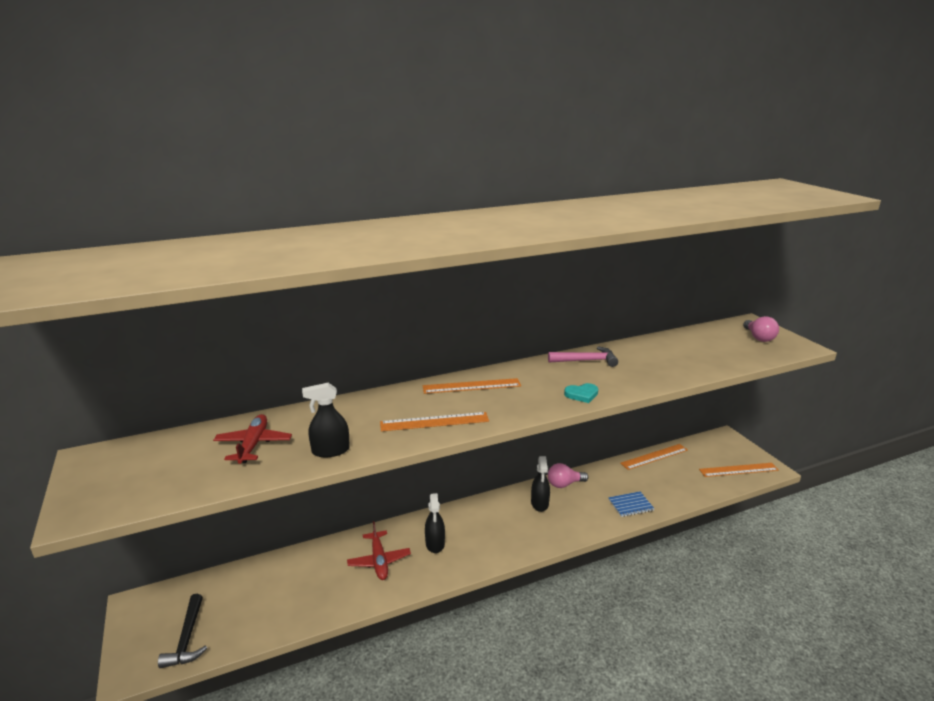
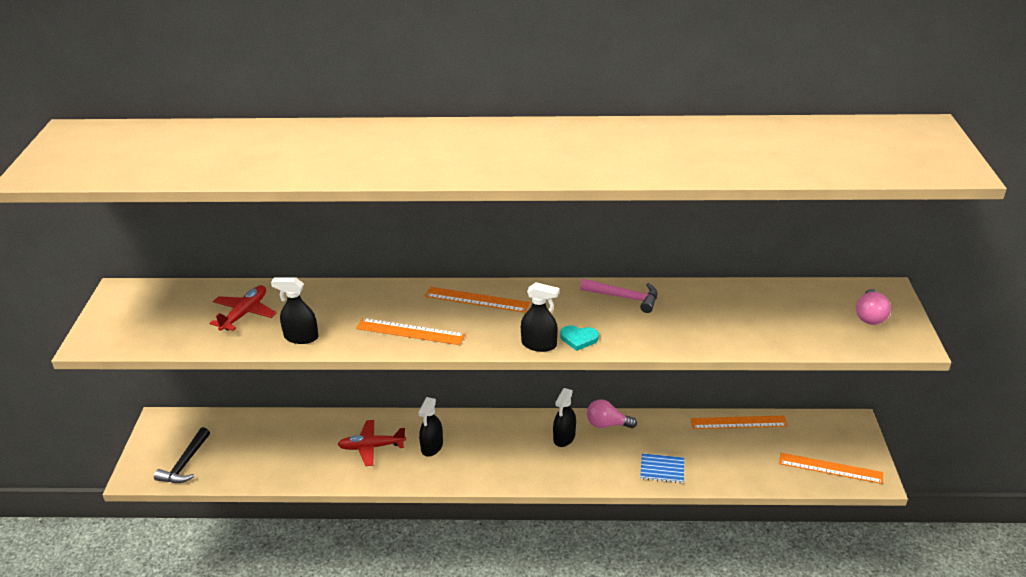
camera: 25 degrees right, 10 degrees up
red plane [347,521,411,580] -> red plane turned 75 degrees clockwise [337,420,406,466]
none -> black spray bottle [521,282,559,352]

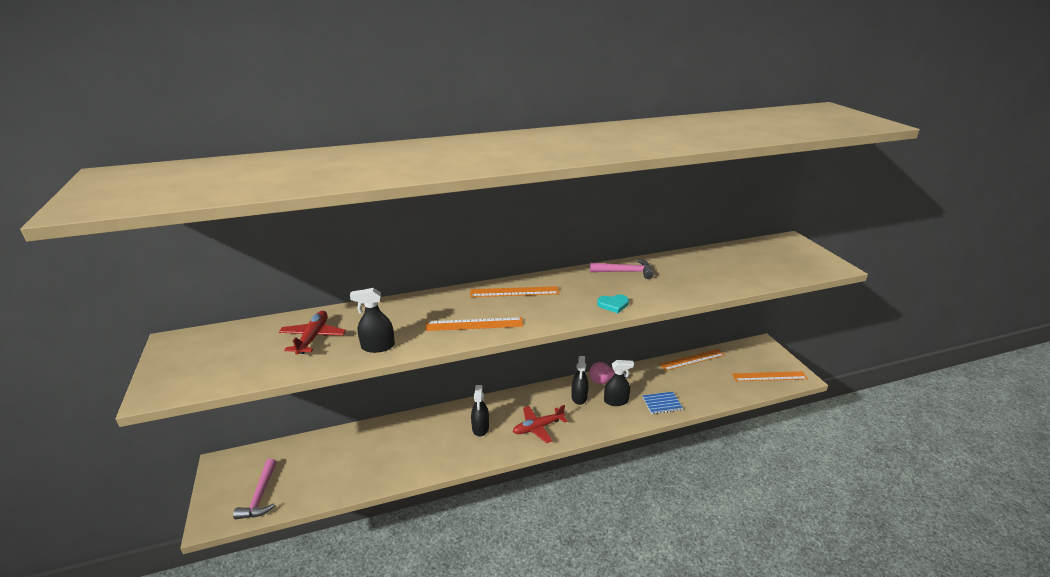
camera: 20 degrees left, 5 degrees down
black hammer [154,427,210,483] -> pink hammer [233,459,277,519]
red plane [337,420,406,466] -> red plane moved to [513,405,568,443]
black spray bottle [521,282,559,352] -> black spray bottle moved to [604,360,634,406]
pink light bulb [856,289,891,325] -> none

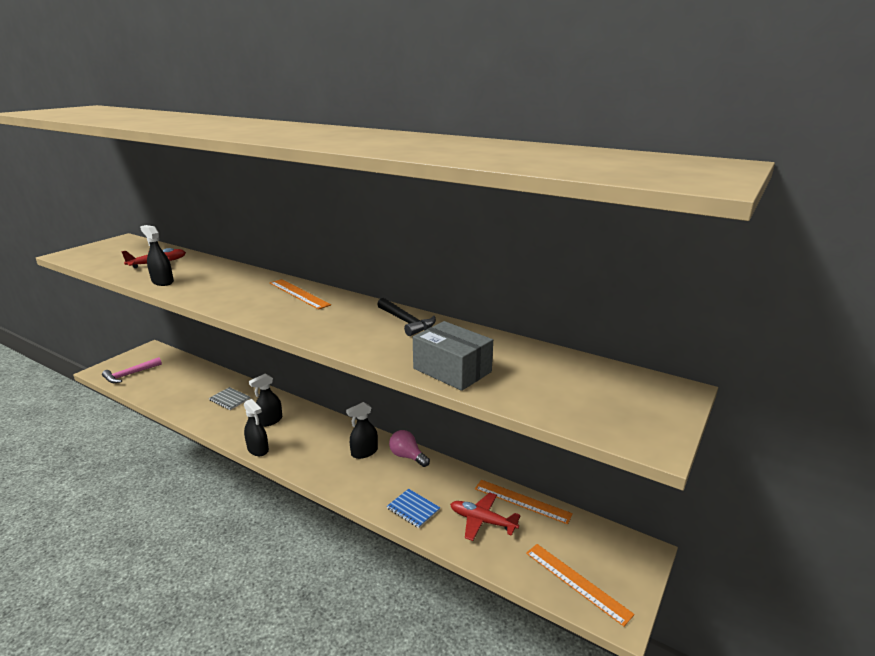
camera: 50 degrees right, 5 degrees down
orange ruler [425,317,523,331] -> none
red plane [513,405,568,443] -> red plane moved to [450,492,520,541]
pink hammer [590,259,654,279] -> black hammer [377,298,436,336]
turquoise heart [597,294,629,313] -> none
black spray bottle [604,360,634,406] -> black spray bottle moved to [244,399,269,456]
none -> grey notebook [209,387,251,410]
none -> grey box [413,321,493,391]

